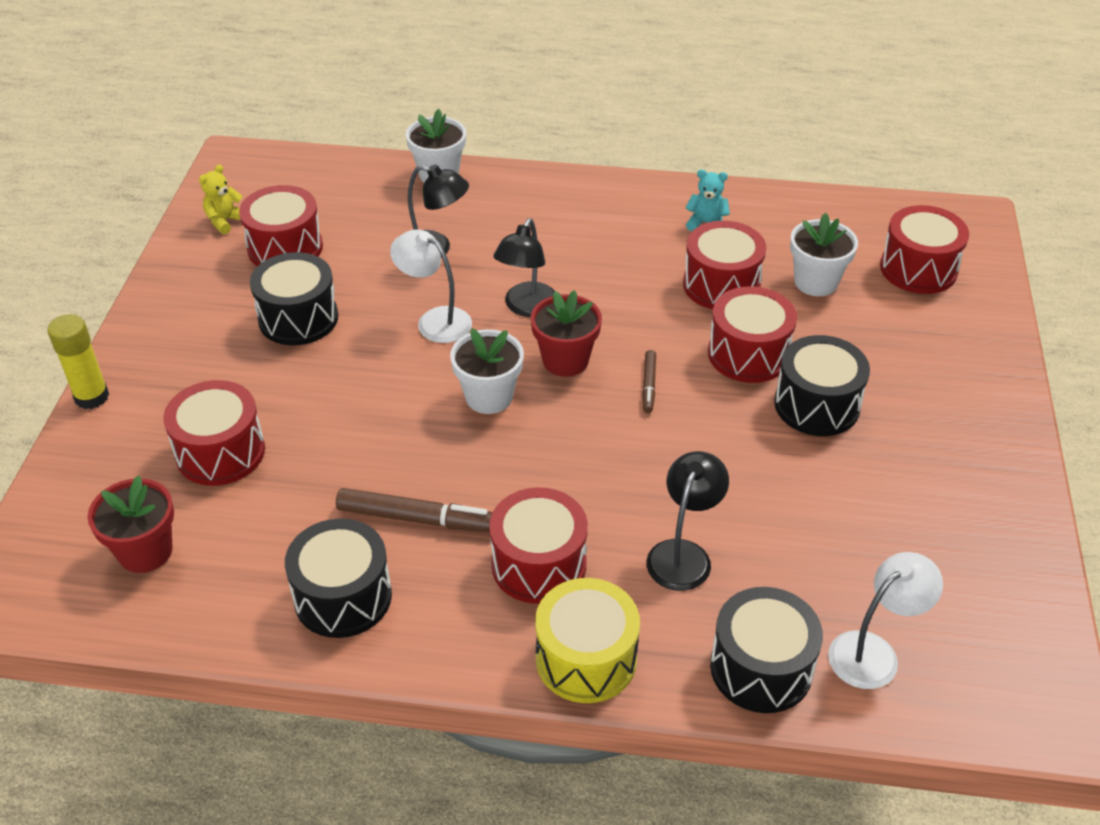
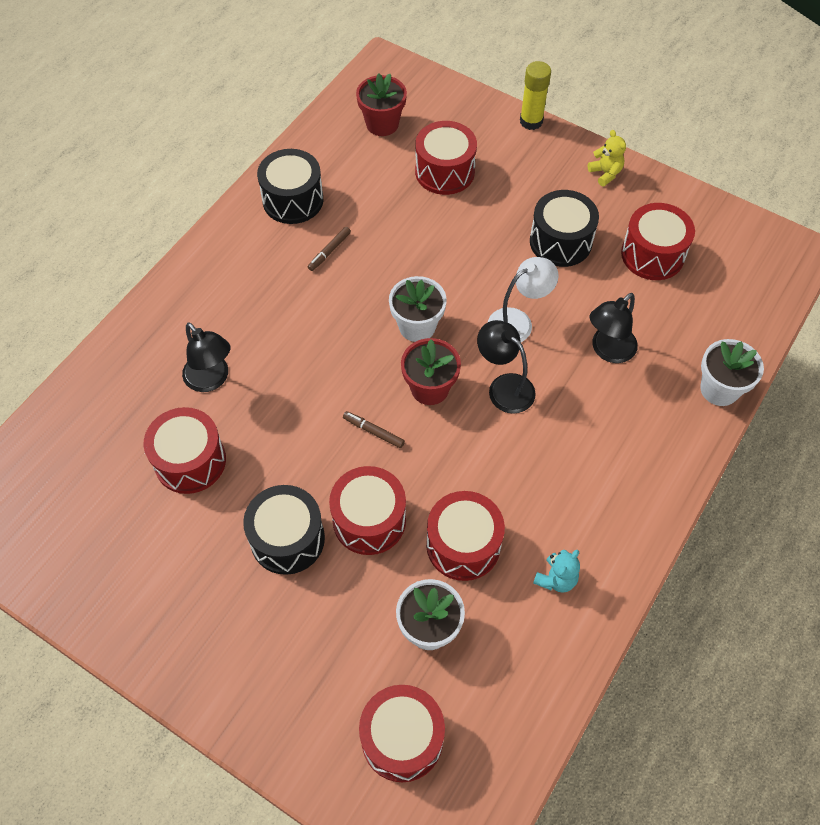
camera: 115 degrees right, 15 degrees up
yellow teddy bear [199,164,243,234] -> yellow teddy bear moved to [588,130,626,186]
brown marker [336,488,493,532] -> brown marker [308,227,351,271], size x0.55
red drum [489,487,588,604] -> red drum moved to [144,407,226,494]
yellow drum [535,578,640,703] -> none
black drum [710,587,823,713] -> none
white lamp [828,552,943,689] -> none

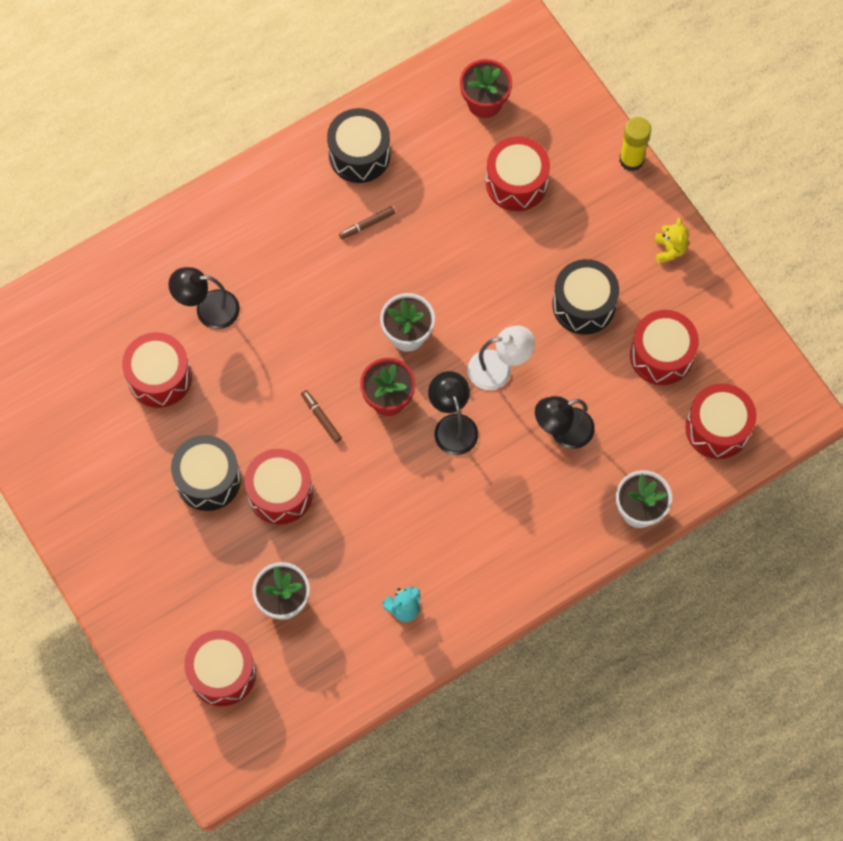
camera: 25 degrees right, 10 degrees up
black lamp [182,323,231,392] -> black lamp turned 105 degrees clockwise [168,267,240,329]
red drum [426,491,505,581] -> red drum moved to [685,383,756,459]

